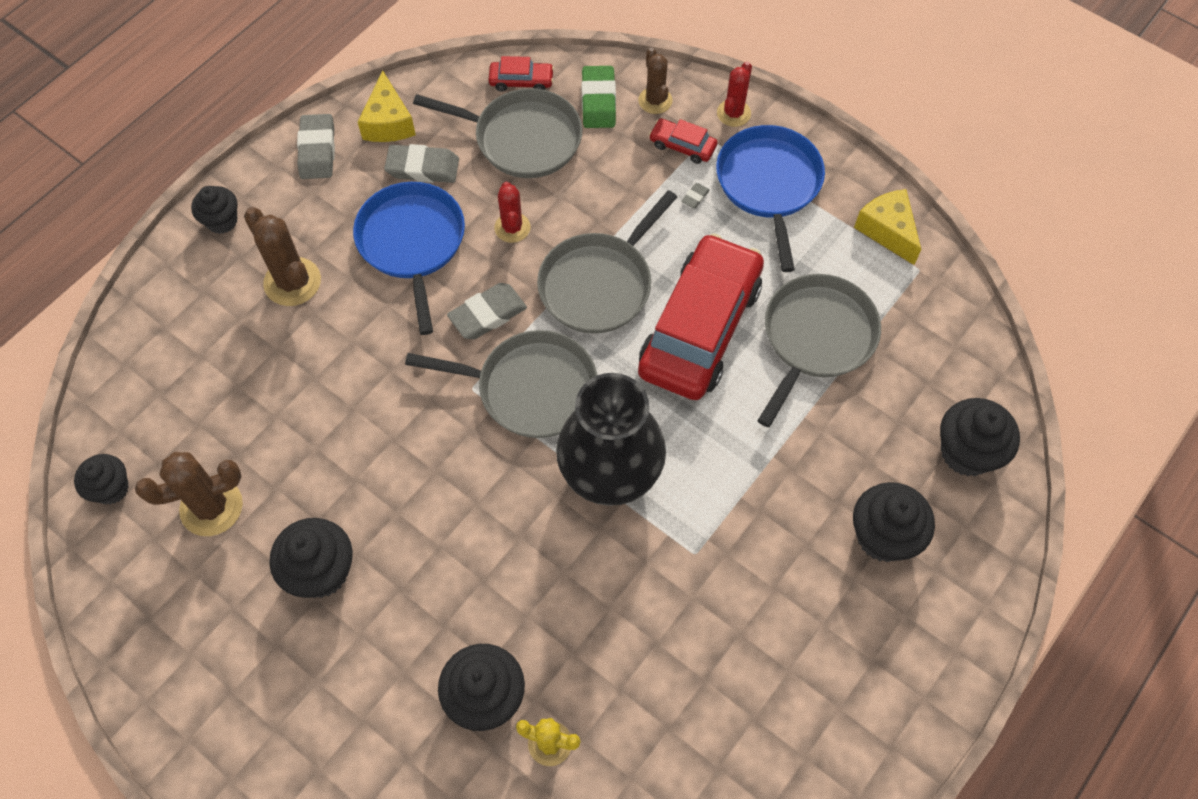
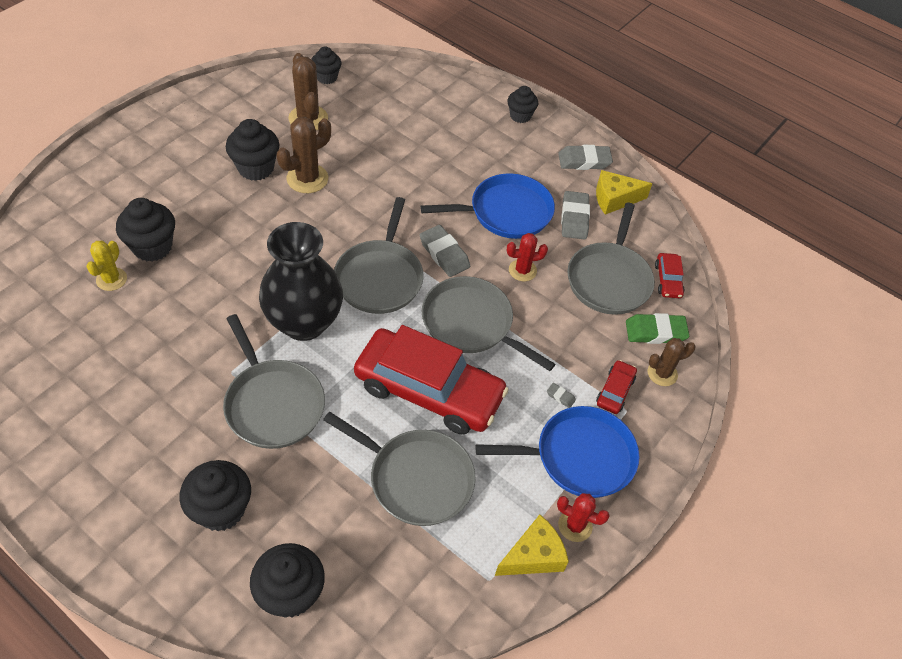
camera: 85 degrees right, 10 degrees down
brown cactus [244,207,321,306] -> brown cactus moved to [277,117,331,193]
red cactus [717,61,752,127] -> red cactus moved to [557,493,609,542]
none -> grey pan [223,314,325,449]

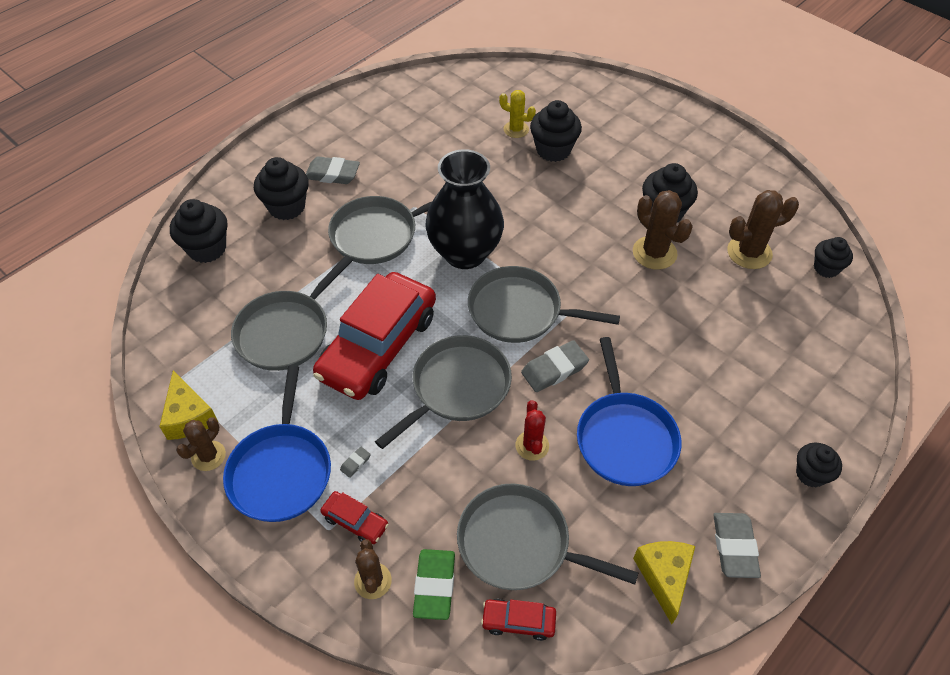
camera: 100 degrees right, 0 degrees up
red cactus [557,493,609,542] -> brown cactus [176,417,226,471]
grey eraser [561,191,590,240] -> grey eraser moved to [306,156,360,184]

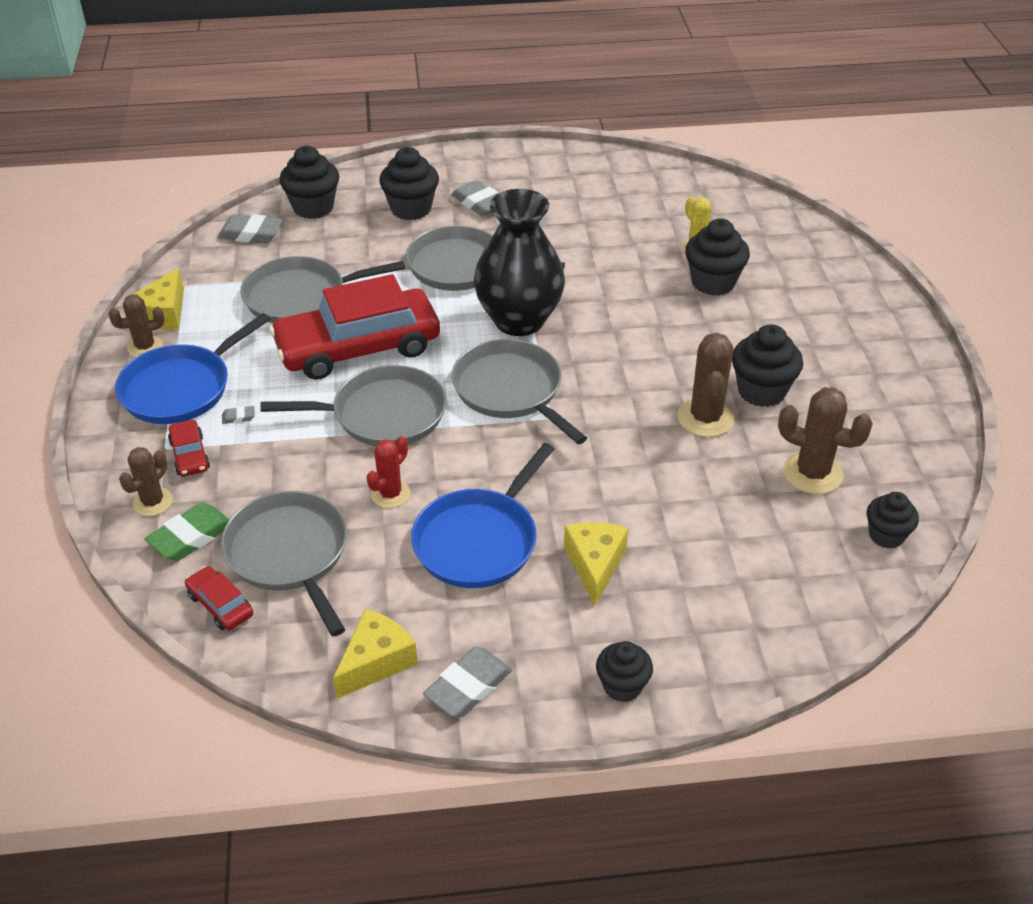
camera: 40 degrees right, 10 degrees down
grey eraser [521,340,589,392] -> grey eraser moved to [218,214,283,243]
none -> yellow cheese [564,522,628,606]

